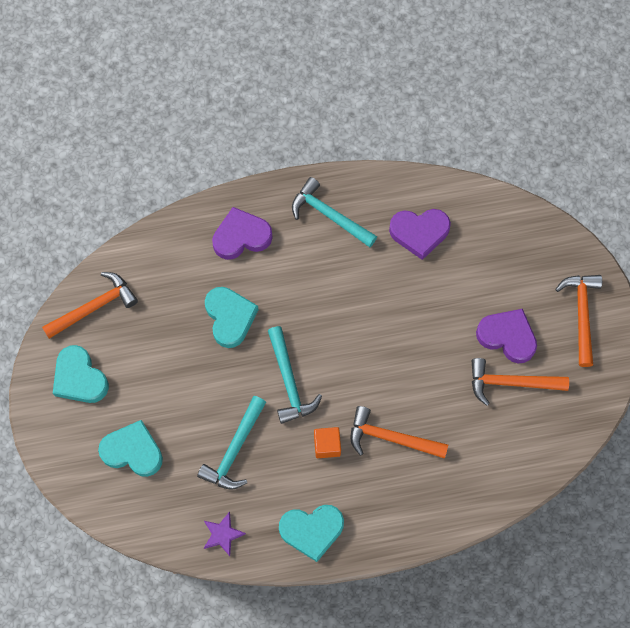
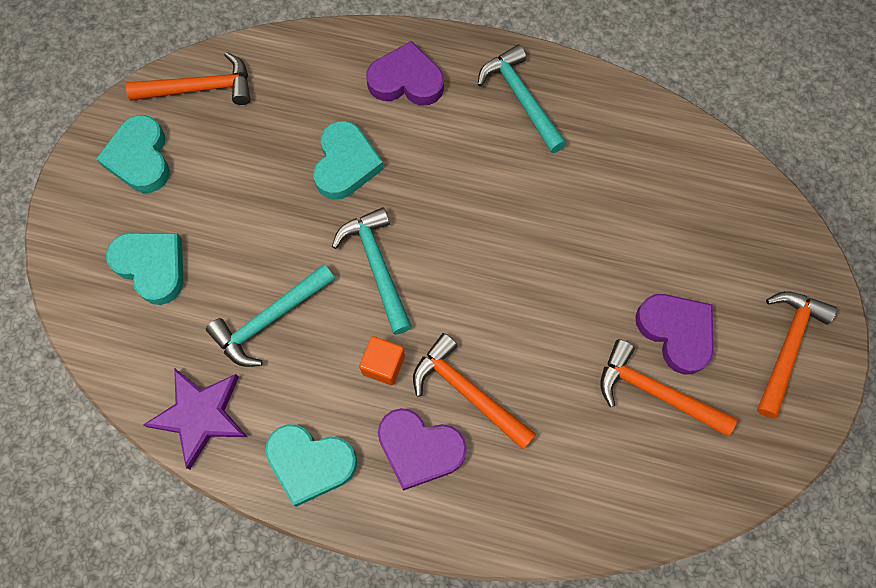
camera: 25 degrees right, 0 degrees up
purple star [204,512,246,556] -> purple star [143,368,247,469], size x1.68
turquoise hammer [268,326,322,424] -> turquoise hammer turned 150 degrees clockwise [332,207,412,335]
purple heart [389,209,451,260] -> purple heart moved to [378,408,467,491]

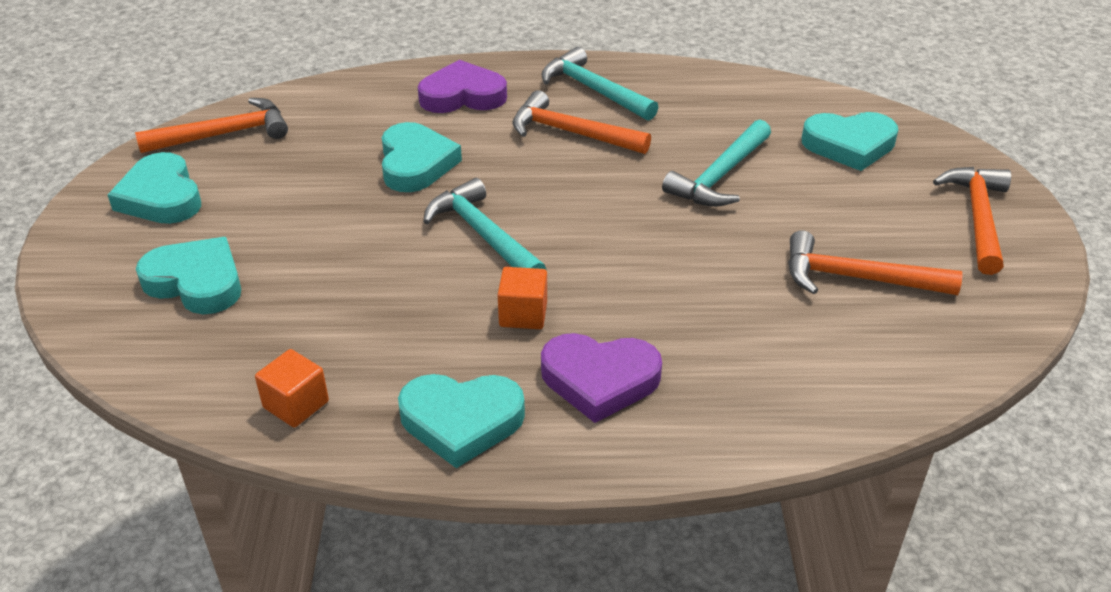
camera: 15 degrees left, 30 degrees down
purple star [143,368,247,469] -> orange cube [255,349,329,428]
turquoise hammer [206,264,335,367] -> turquoise hammer moved to [662,120,771,207]
orange hammer [413,333,536,450] -> orange hammer moved to [512,90,651,154]
purple heart [635,294,714,375] -> none
none -> turquoise heart [802,112,898,171]

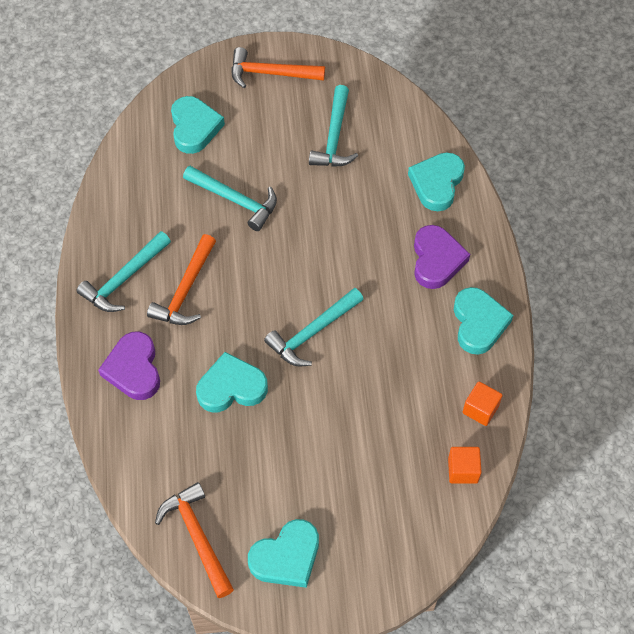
camera: 95 degrees left, 20 degrees up
turquoise heart [136,237,241,314] -> turquoise heart moved to [408,152,465,211]
orange cube [498,267,547,329] -> orange cube moved to [448,447,482,484]
orange hammer [788,230,962,295] -> turquoise hammer [309,85,358,167]

